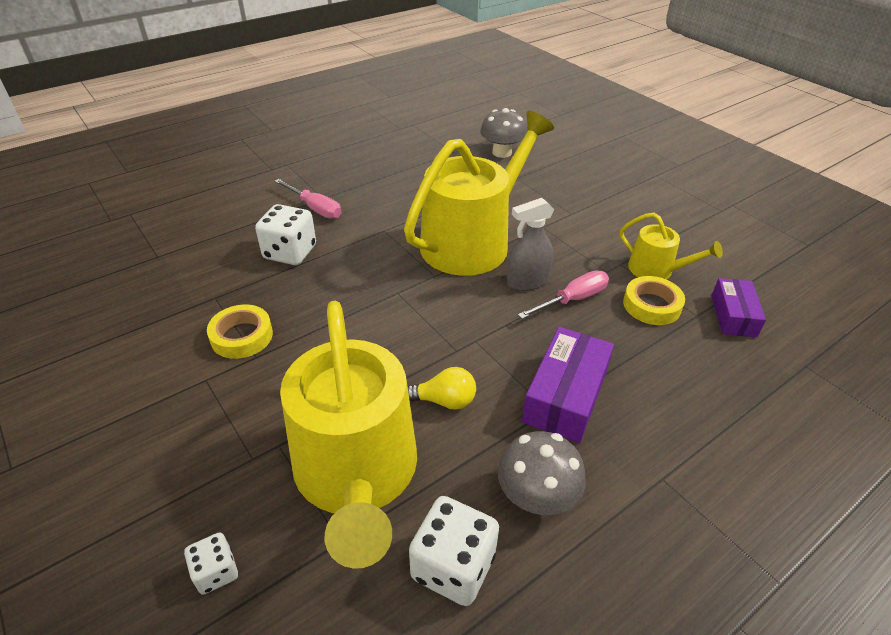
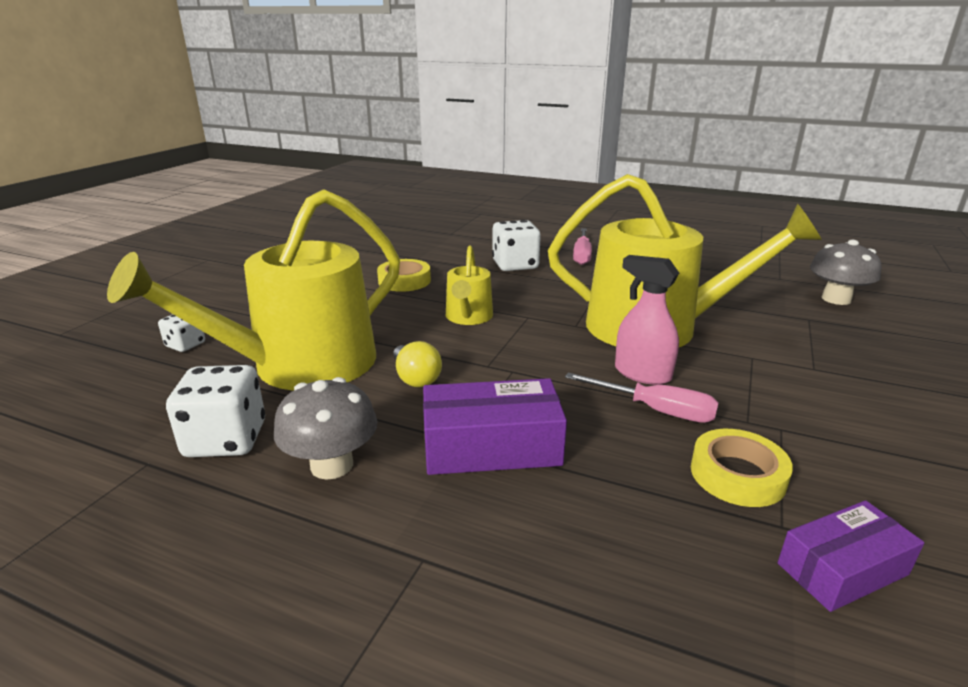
camera: 60 degrees right, 15 degrees down
grey spray bottle [507,198,554,291] -> pink spray bottle [615,255,679,385]
yellow watering can [620,213,723,279] -> yellow watering can moved to [446,246,493,325]

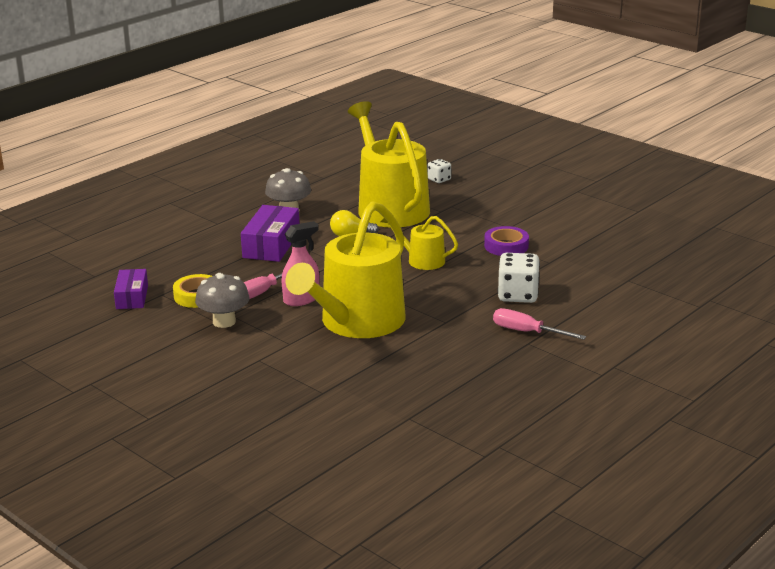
camera: 110 degrees right, 0 degrees up
white dice [166,365,265,457] -> none
yellow tape [377,259,431,292] -> purple tape [484,226,529,256]
grey mushroom [810,240,881,305] -> grey mushroom moved to [195,273,250,328]

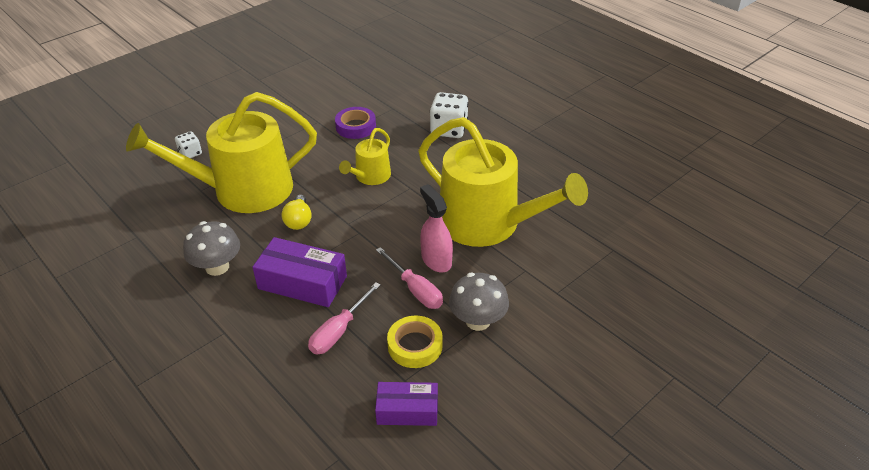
camera: 85 degrees left, 15 degrees up
pink screwdriver [493,308,586,340] -> pink screwdriver moved to [308,282,381,354]

